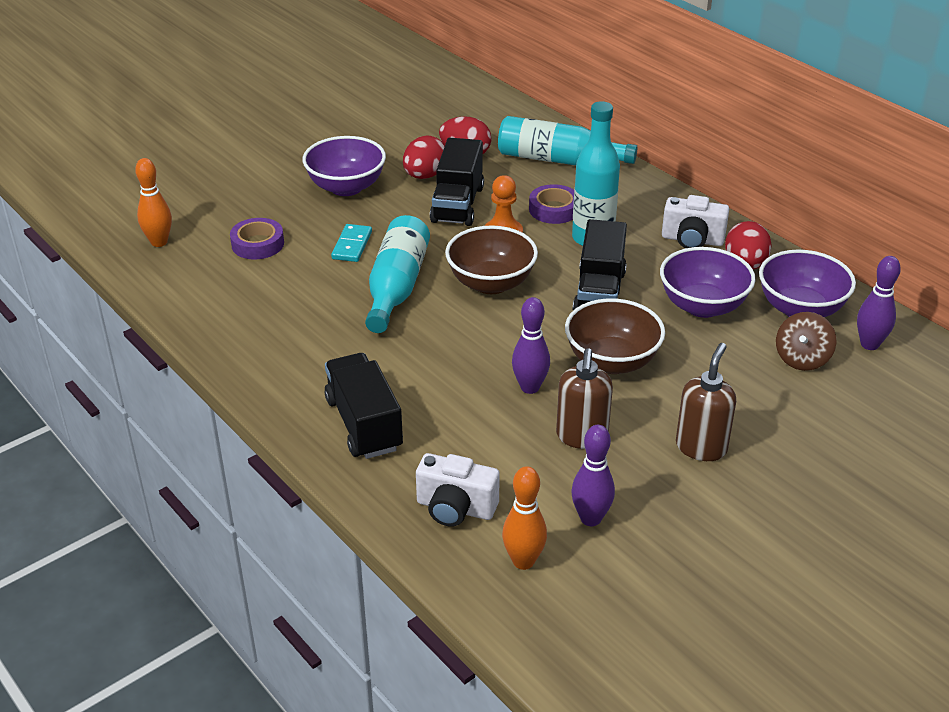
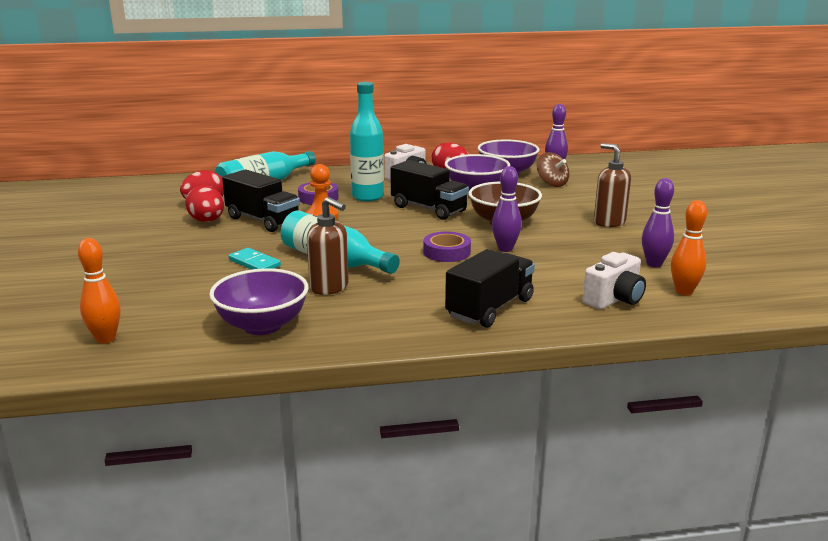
camera: 60 degrees left, 15 degrees down
purple tape [230,218,284,259] -> purple tape moved to [423,232,471,262]
purple bowl [302,136,386,196] -> purple bowl moved to [209,268,309,335]
black truck [325,353,403,459] -> black truck turned 120 degrees clockwise [445,249,535,328]
brown bowl [445,225,538,294] -> none
brown soap dispenser [556,348,613,449] -> brown soap dispenser moved to [307,197,349,295]

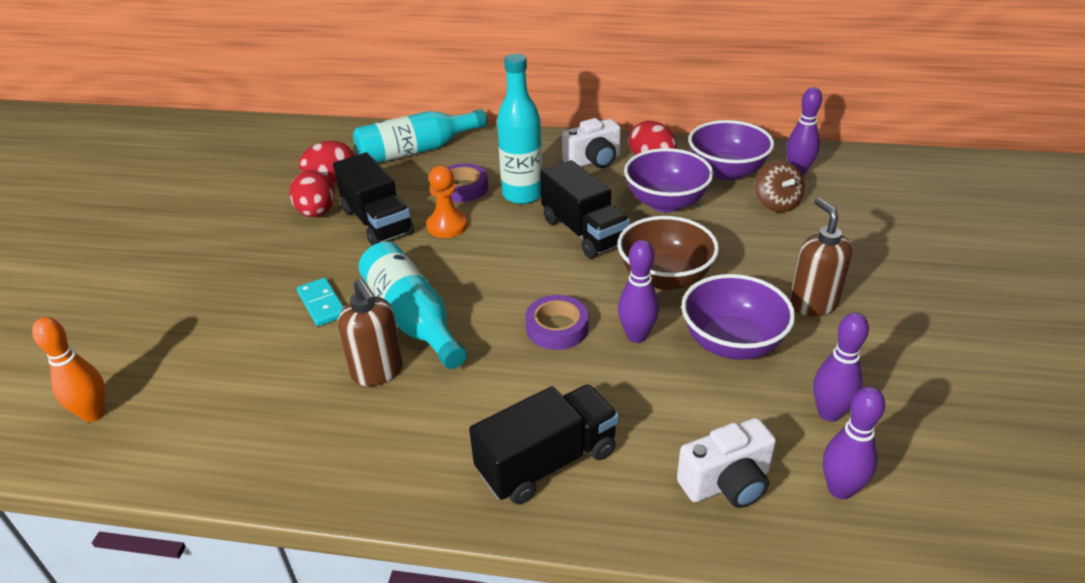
camera: 20 degrees right, 15 degrees up
purple bowl [209,268,309,335] -> purple bowl moved to [681,274,795,360]
orange bowling pin [671,200,707,296] -> purple bowling pin [823,387,885,499]

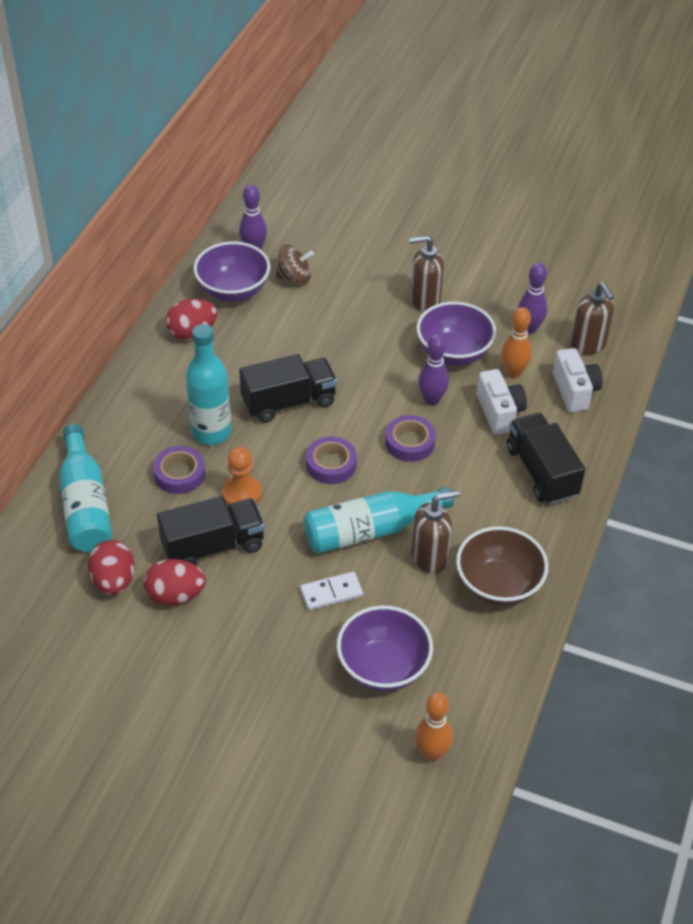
camera: 80 degrees left, 10 degrees up
turquoise domino [297,278,344,326] -> white domino [300,572,363,610]
white camera [562,118,621,168] -> white camera moved to [477,369,527,435]
brown bowl [617,216,719,290] -> brown bowl moved to [456,526,548,606]
purple bowl [624,148,714,212] -> purple bowl moved to [337,606,433,692]
purple bowling pin [823,387,885,499] -> brown soap dispenser [570,282,614,355]
none -> purple tape [306,437,357,484]
none -> orange bowling pin [501,307,532,378]

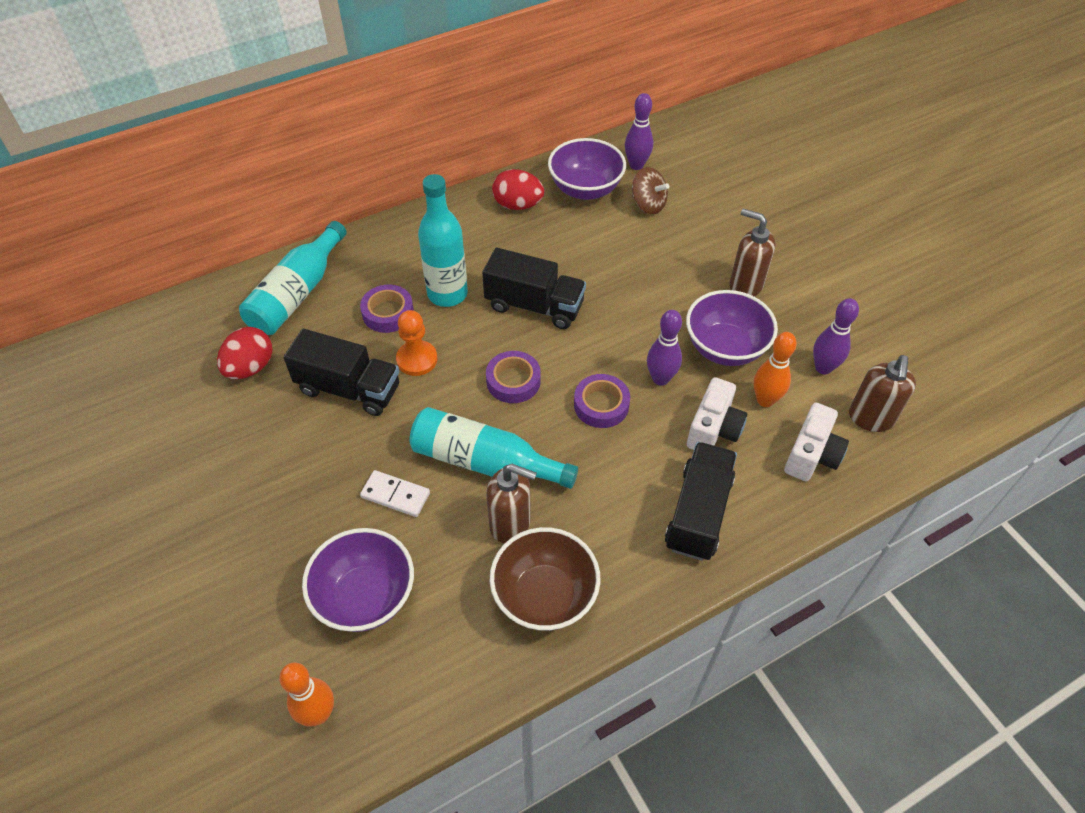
camera: 40 degrees right, 5 degrees up
red egg [144,559,206,605] -> none

